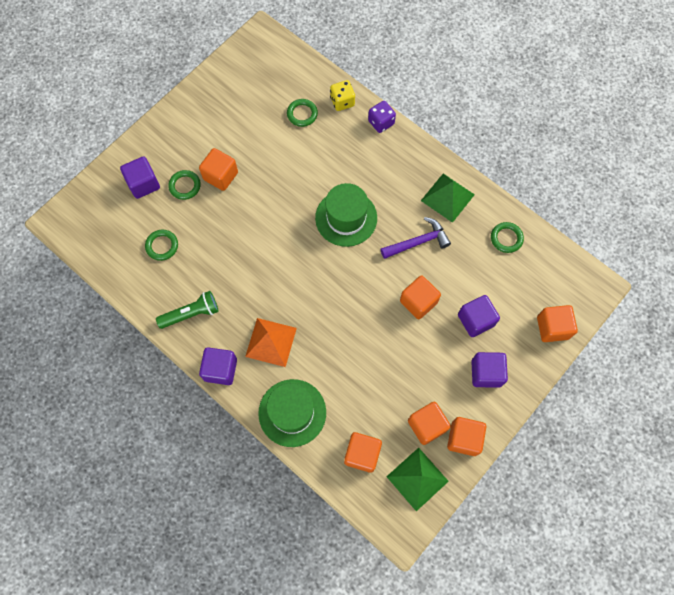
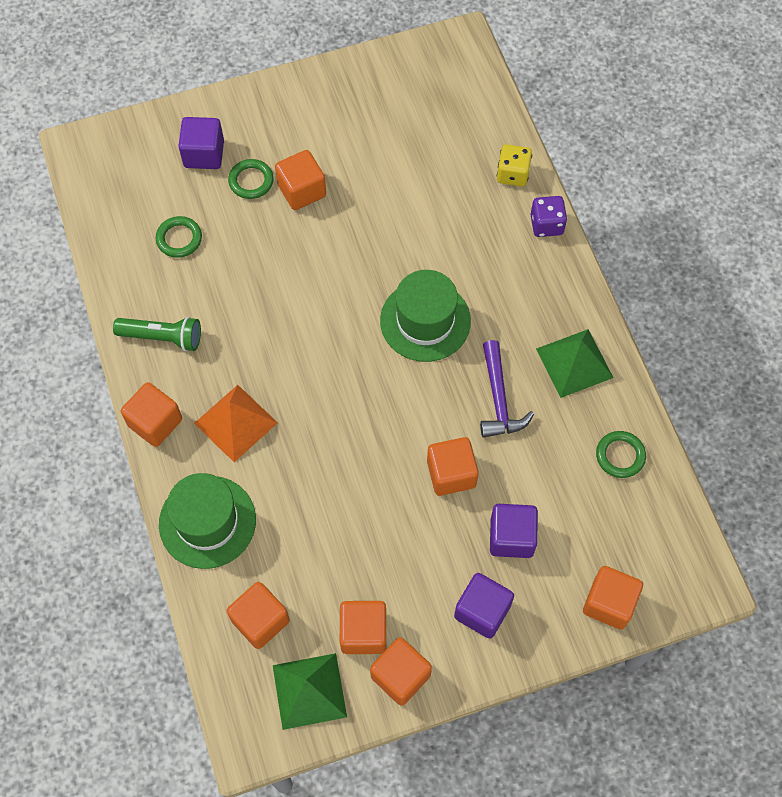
camera: 30 degrees right, 5 degrees down
purple cube [199,347,237,385] -> orange cube [121,382,182,447]
green ring [287,99,318,127] -> none
purple hammer [381,217,451,259] -> purple hammer turned 75 degrees clockwise [480,340,534,438]

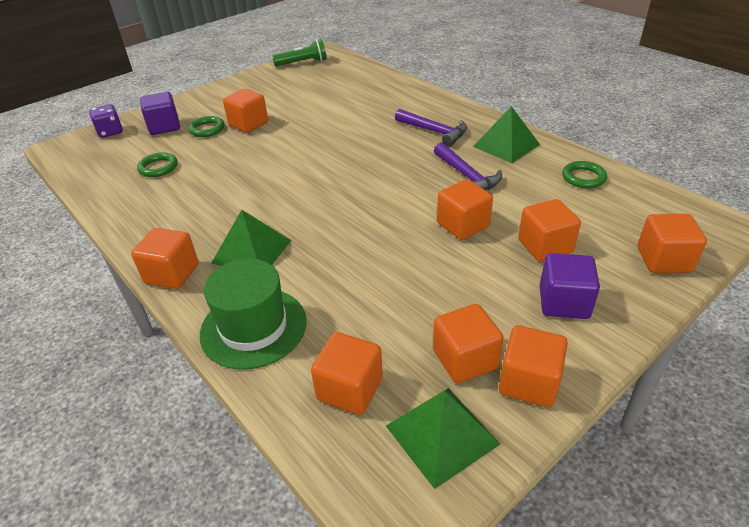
camera: 20 degrees left, 25 degrees down
green flashlight [113,317,201,351] -> green flashlight moved to [272,39,327,66]
orange pyramid [194,385,278,462] -> green pyramid [211,210,291,266]
green hat [380,270,471,362] -> none
purple cube [490,504,538,558] -> orange cube [518,199,581,262]
yellow dice [497,144,532,187] -> none
purple dice [531,196,567,237] -> purple dice moved to [89,104,123,138]
none -> purple hammer [395,109,467,147]

